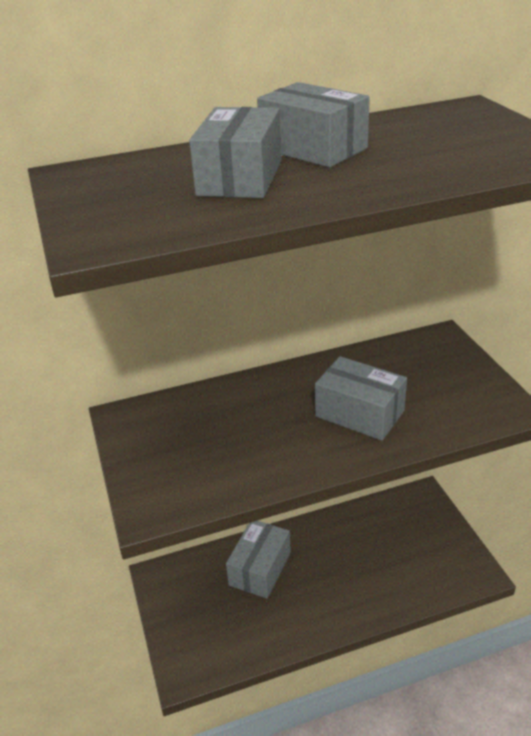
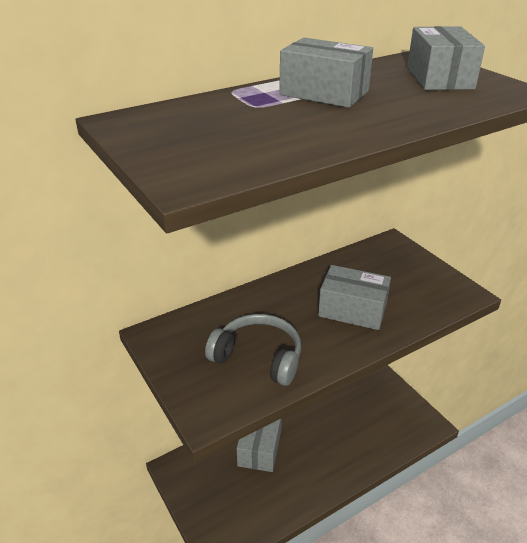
camera: 15 degrees left, 0 degrees up
grey box [189,107,281,198] -> grey box moved to [407,26,485,90]
none -> grey headphones [205,314,301,386]

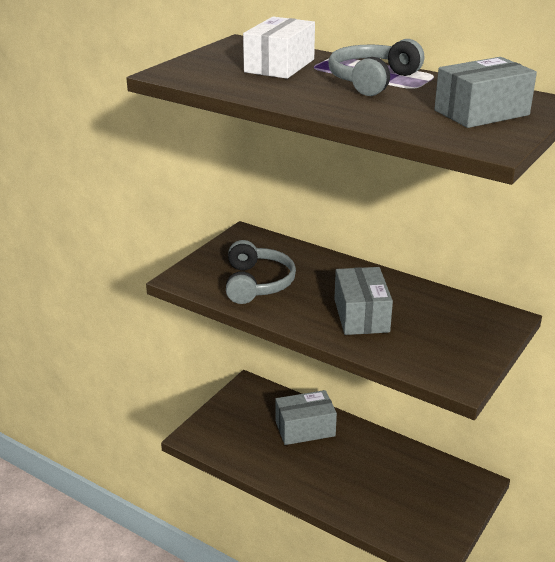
camera: 65 degrees right, 5 degrees down
grey box [279,38,373,108] -> grey headphones [328,39,424,96]
none -> white box [243,17,315,79]

